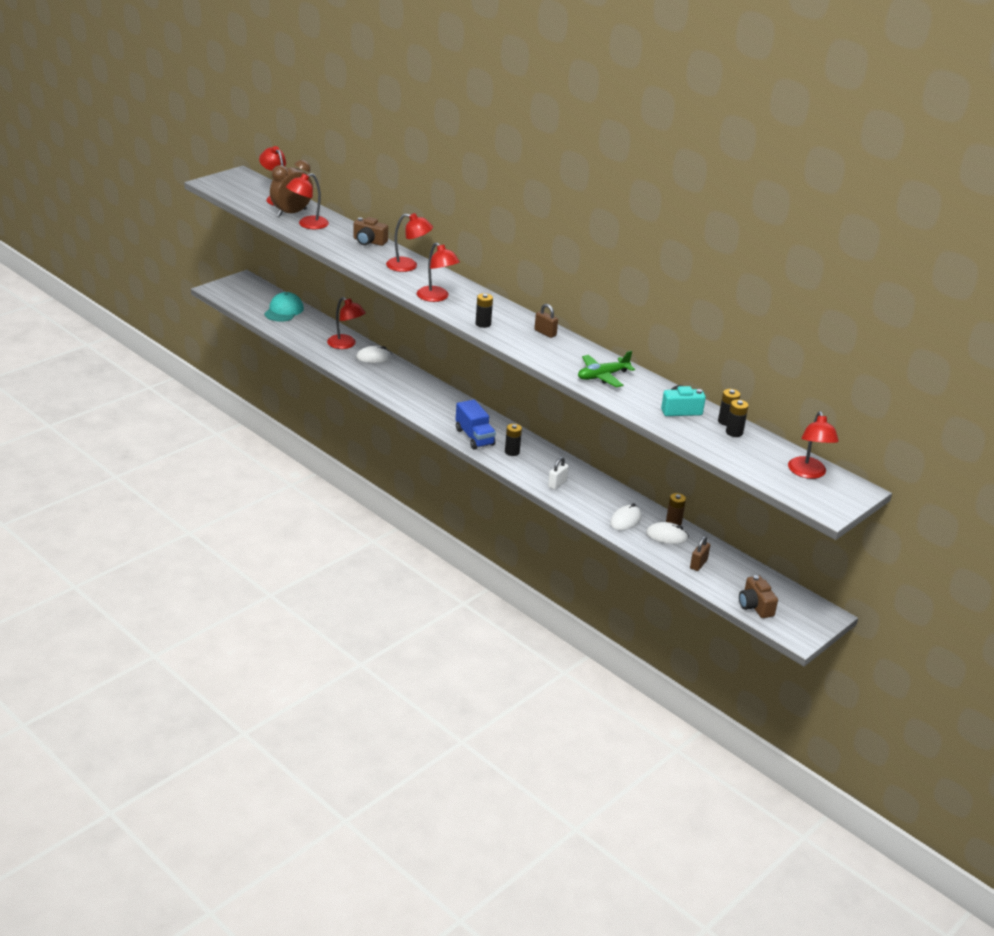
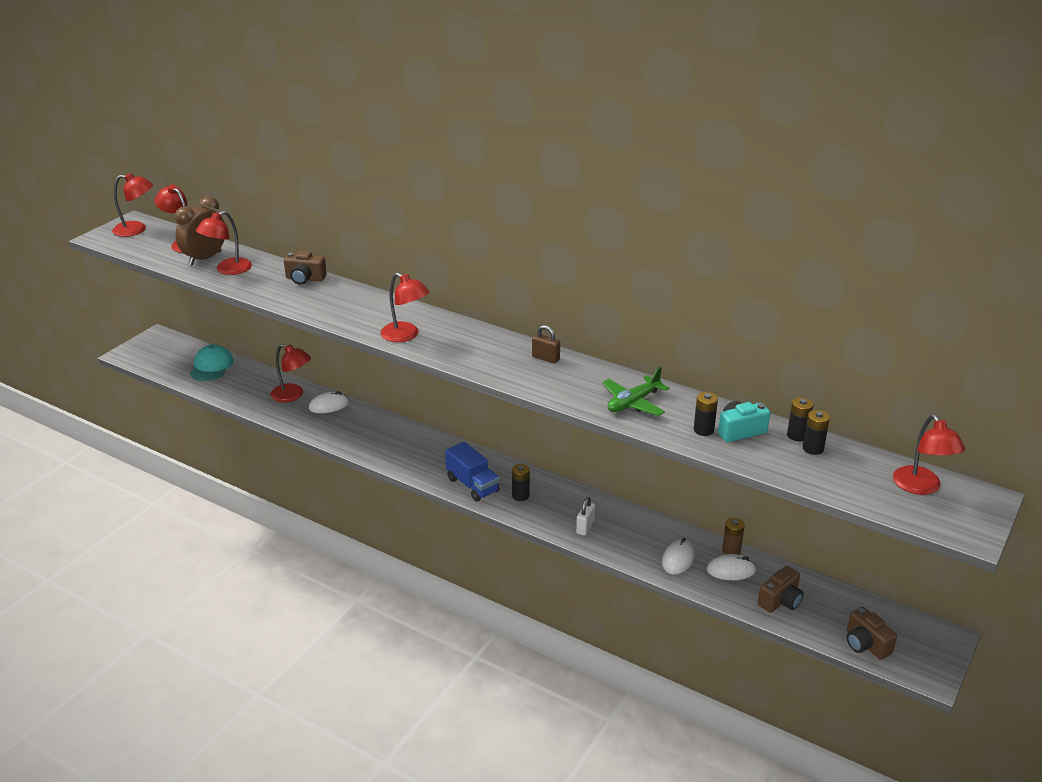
camera: 10 degrees left, 0 degrees up
red lamp [386,213,433,272] -> red lamp moved to [112,173,153,237]
black battery [476,293,493,328] -> black battery moved to [694,392,718,436]
brown padlock [690,536,710,571] -> brown camera [758,566,804,613]

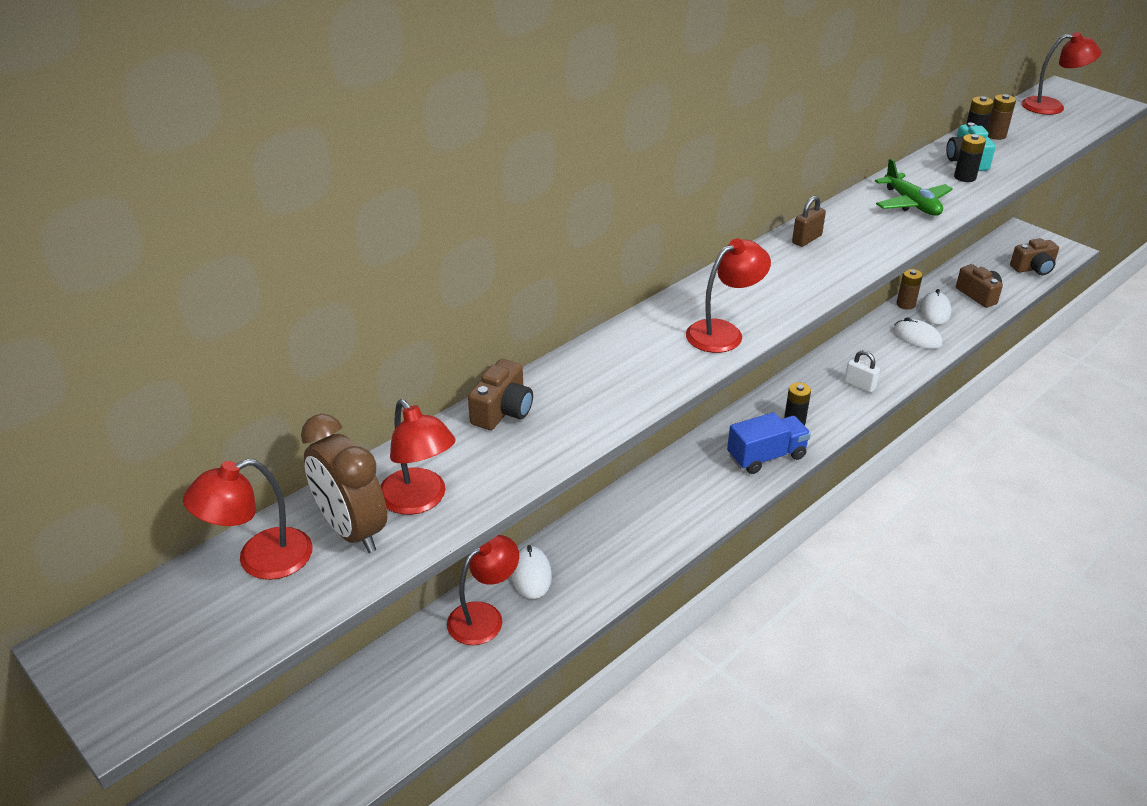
camera: 75 degrees left, 5 degrees up
red lamp [112,173,153,237] -> none
turquoise cap [190,344,234,381] -> none
black battery [803,410,830,455] -> brown battery [987,94,1016,140]

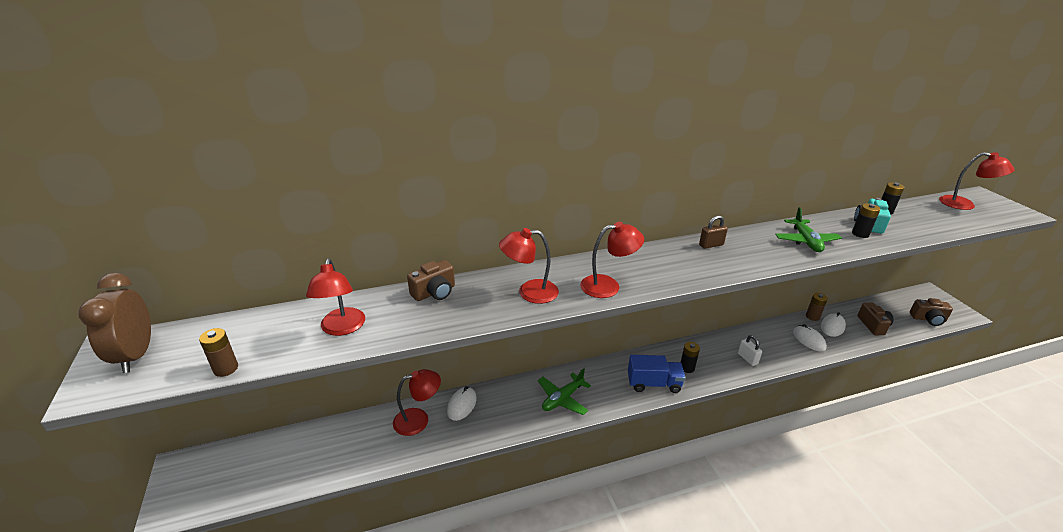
camera: 25 degrees right, 5 degrees down
red lamp [183,459,312,580] -> red lamp moved to [499,228,559,304]
brown clock [301,414,387,553] -> brown clock moved to [78,273,151,373]
brown battery [987,94,1016,140] -> brown battery moved to [199,328,238,377]
none -> green plane [538,368,591,415]

